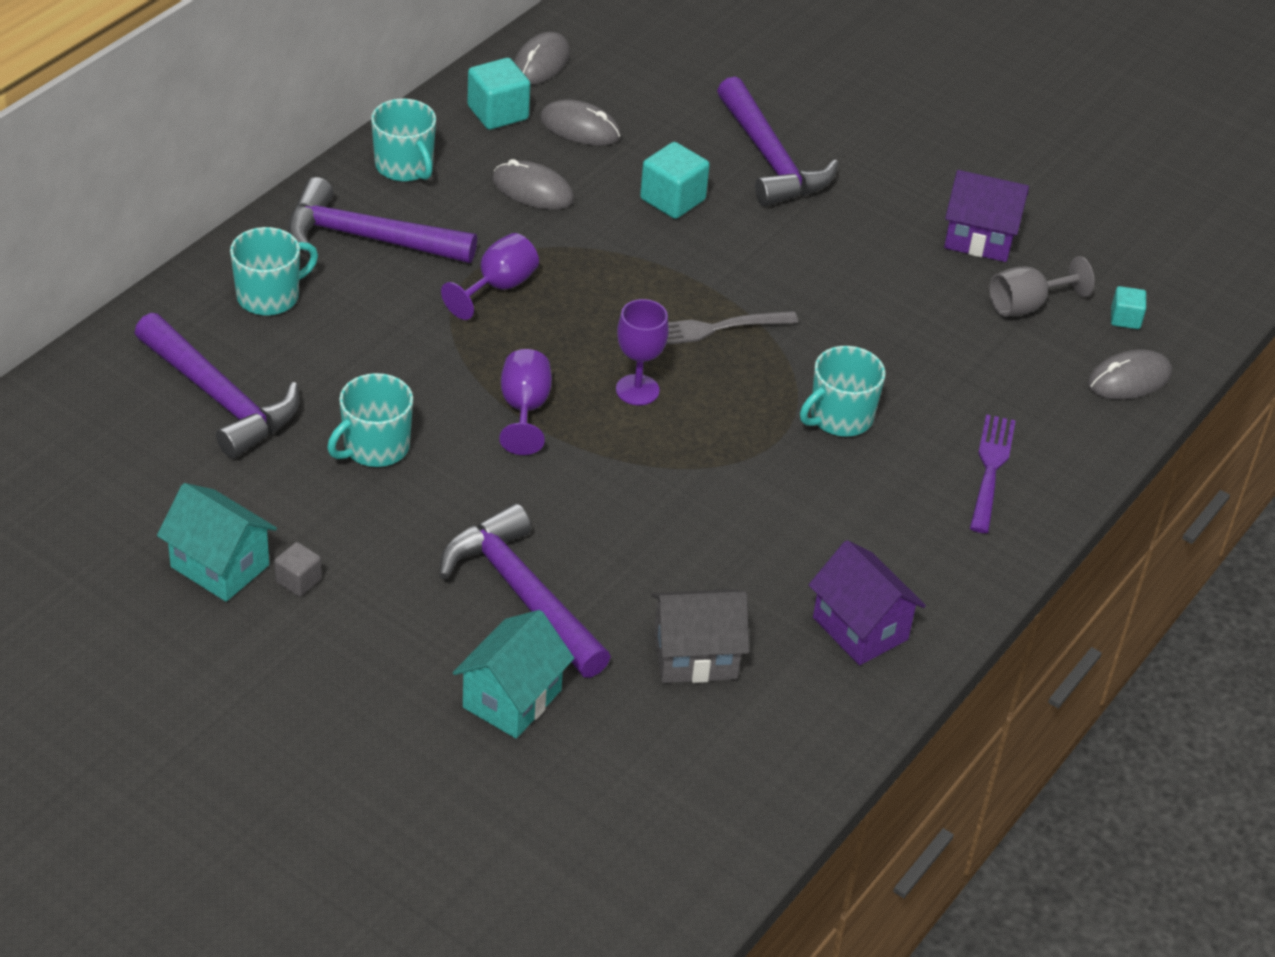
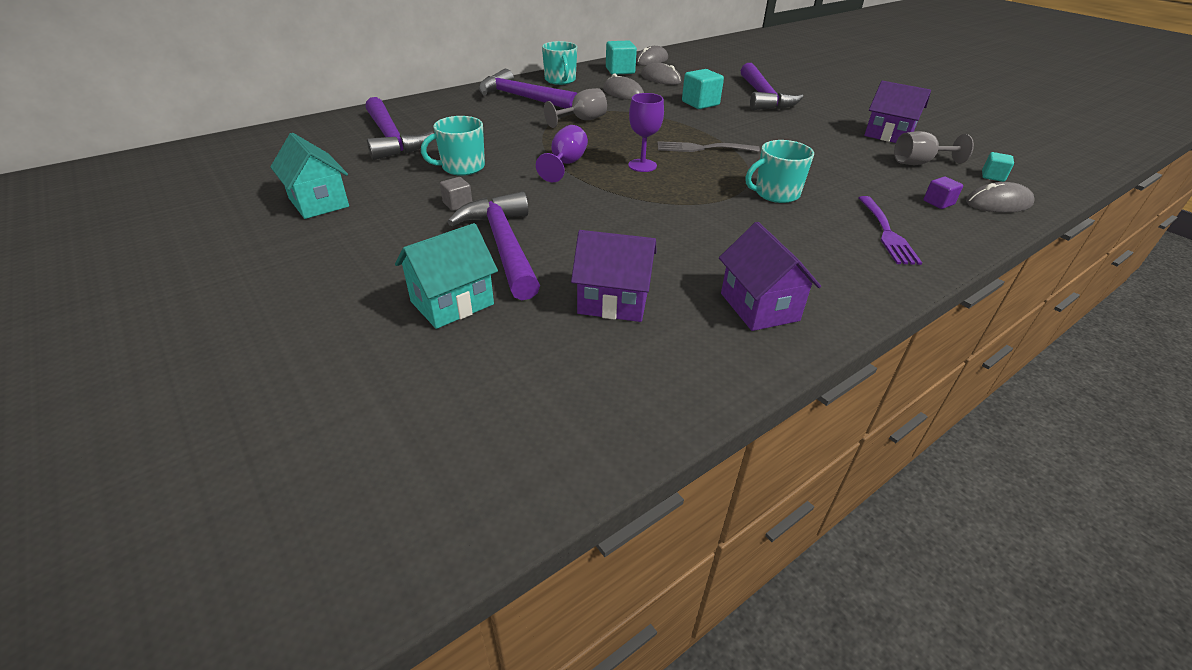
camera: 20 degrees right, 5 degrees down
turquoise mug [230,227,318,316] -> none
grey cube [274,542,322,596] -> grey cube moved to [440,177,472,211]
purple goblet [441,233,539,320] -> grey goblet [544,88,607,128]
grey house [651,589,749,683] -> purple house [571,230,657,322]
purple fork [970,414,1016,533] -> purple fork turned 150 degrees clockwise [859,196,922,265]
none -> purple cube [923,177,963,209]

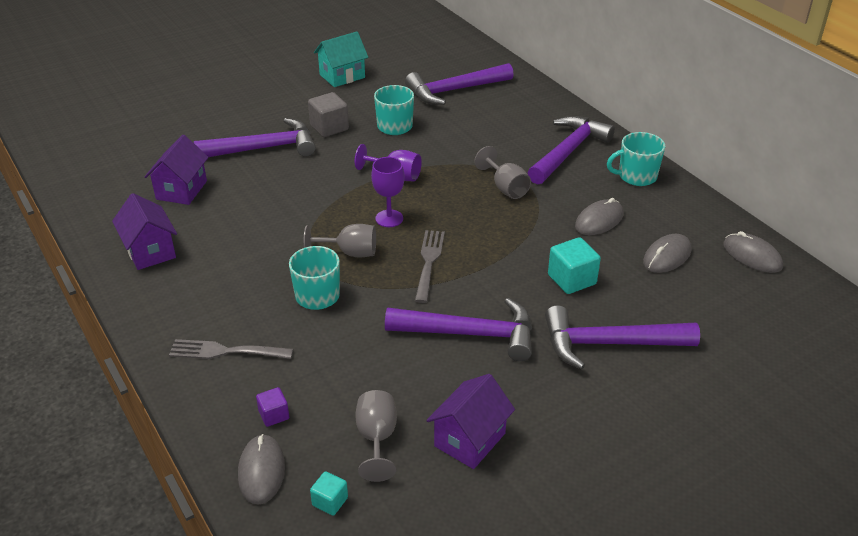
camera: 95 degrees right, 0 degrees up
turquoise house [395,223,498,329] -> none
grey cube [440,177,472,211] -> grey cube [308,92,349,137], size x1.72
turquoise cube [606,40,637,75] -> none
purple house [719,222,821,331] -> purple house turned 75 degrees clockwise [112,193,177,270]
purple fork [859,196,922,265] -> grey fork [169,339,293,359]
none -> grey goblet [304,224,376,257]
none -> purple hammer [385,298,532,361]

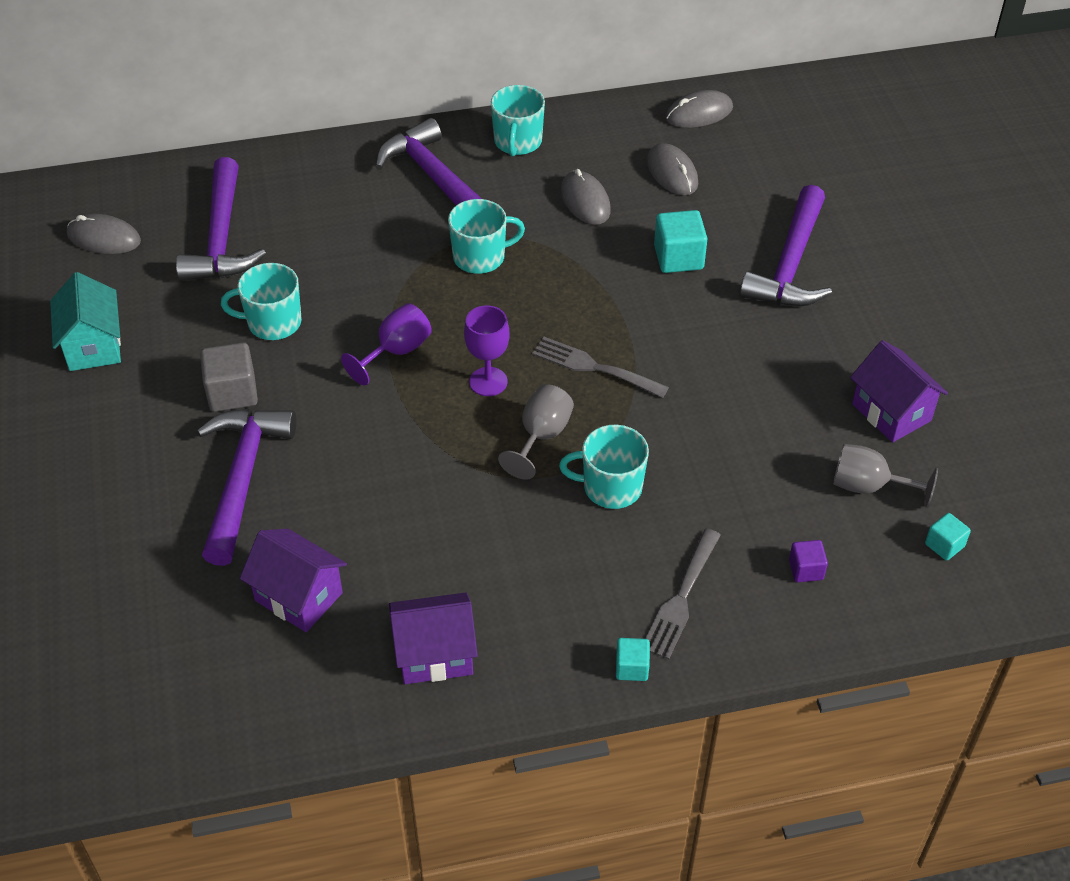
camera: 70 degrees left, 10 degrees up
grey mouse [238,434,285,505] -> grey mouse moved to [67,214,141,254]
purple hammer [385,298,532,361] -> none
grey goblet [474,146,531,199] -> turquoise mug [448,199,525,274]
none -> turquoise cube [616,638,650,681]

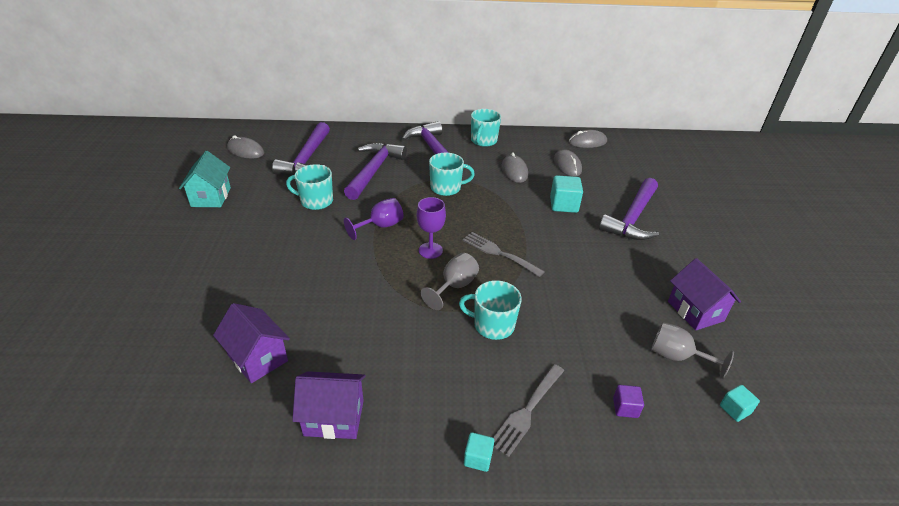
camera: 10 degrees right, 10 degrees down
purple hammer [197,409,296,566] -> purple hammer moved to [344,142,407,200]
grey cube [200,342,258,412] -> none

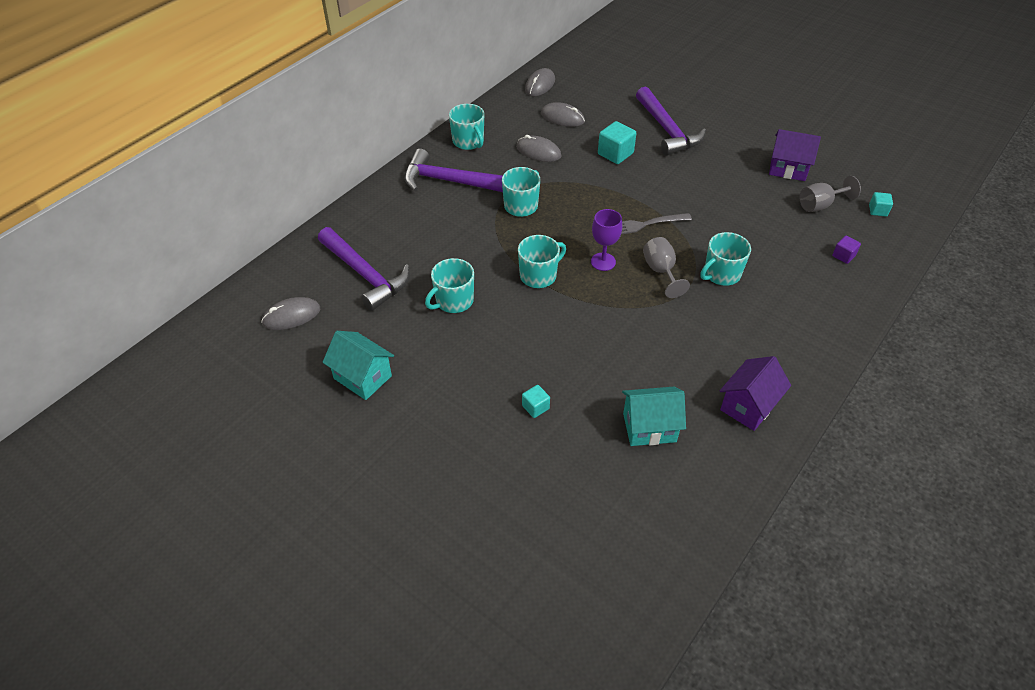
camera: 50 degrees left, 10 degrees up
purple house [213,303,290,383] -> turquoise house [622,387,686,446]
purple hammer [344,142,407,200] -> none
purple goblet [344,198,404,240] -> turquoise mug [518,235,566,288]
turquoise cube [464,432,494,472] -> turquoise cube moved to [522,385,550,418]
grey fork [493,364,564,458] -> none

